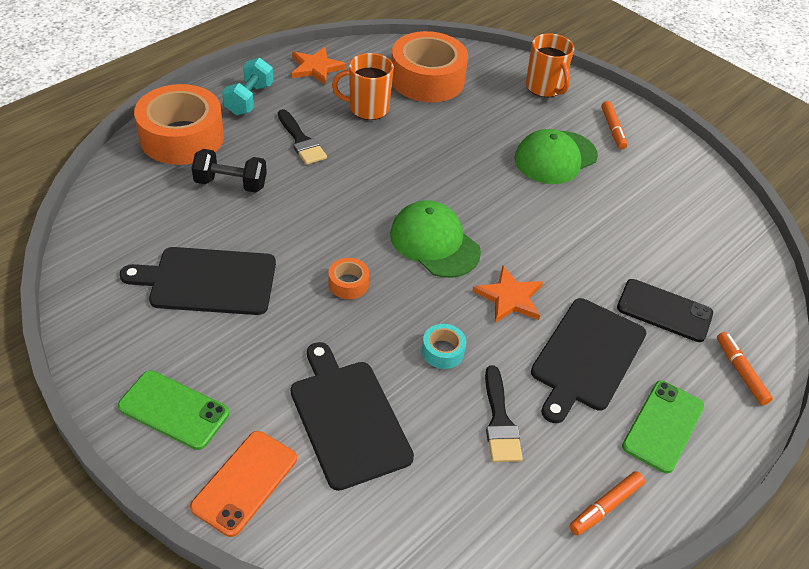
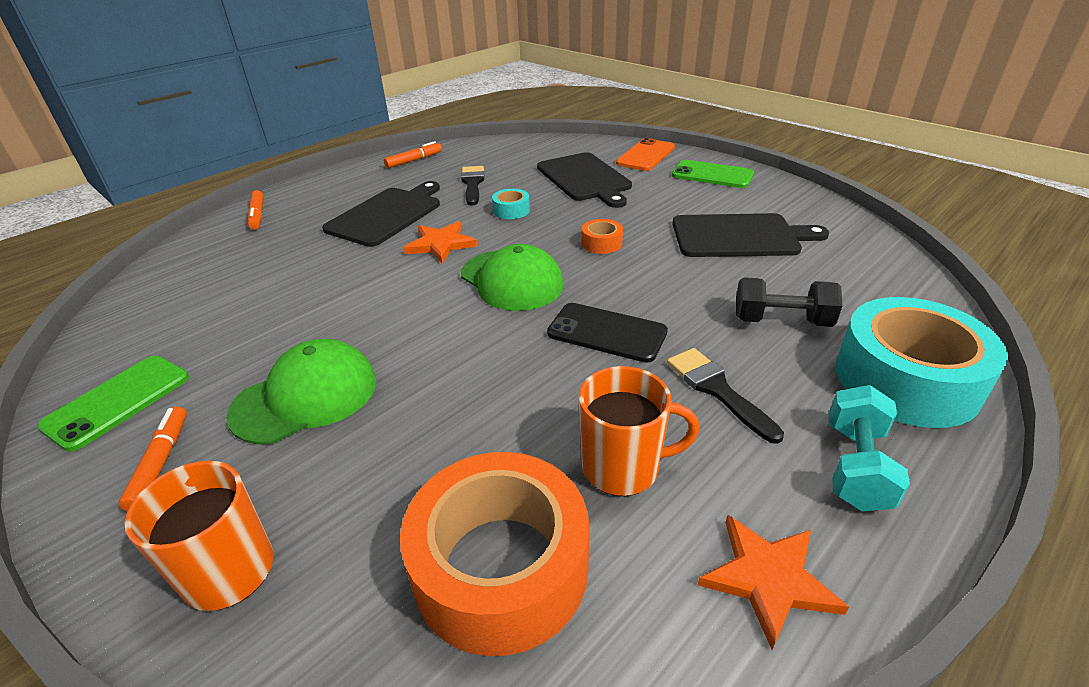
camera: 175 degrees left, 10 degrees down
orange tape [134,84,224,165] -> turquoise tape [836,297,1008,428]
black phone [617,279,713,342] -> black phone moved to [547,303,668,363]
green phone [622,381,704,473] -> green phone moved to [37,356,189,452]

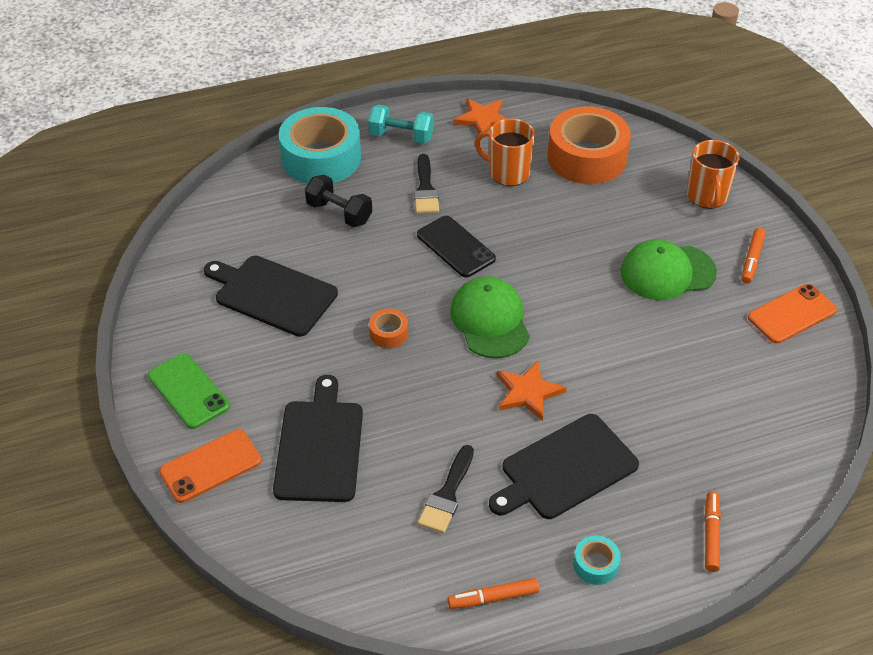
camera: 155 degrees left, 10 degrees up
green phone [37,356,189,452] -> orange phone [748,284,837,344]
turquoise tape [492,189,530,219] -> turquoise tape moved to [573,536,621,585]
turquoise dumbbell [829,385,910,512] -> turquoise dumbbell turned 60 degrees clockwise [368,105,434,144]

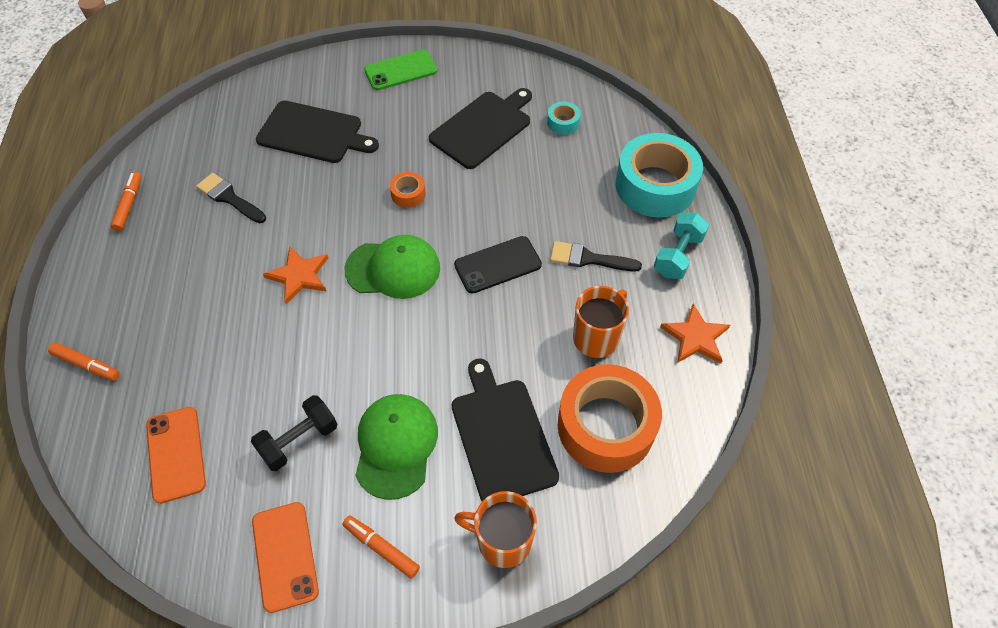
camera: 105 degrees right, 10 degrees up
orange phone [159,429,262,503] -> orange phone moved to [146,407,206,504]
black dumbbell [305,175,372,227] -> black dumbbell moved to [251,395,337,471]
black cutting board [489,414,639,519] -> black cutting board moved to [451,358,559,501]
turquoise tape [573,536,621,585] -> turquoise tape moved to [547,102,580,135]

